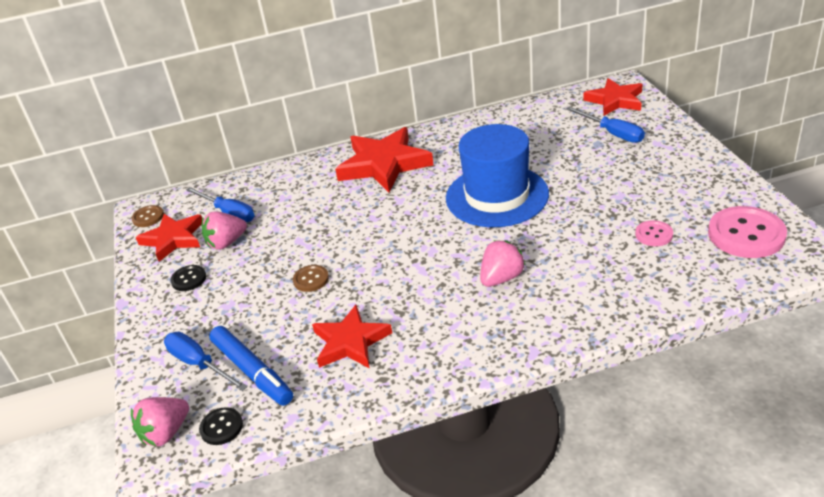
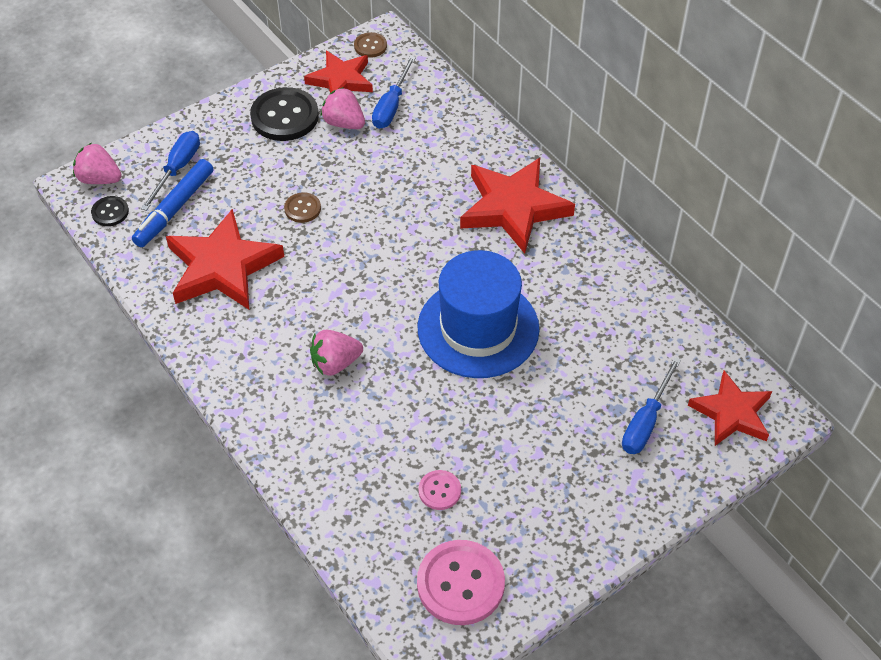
camera: 65 degrees right, 15 degrees up
black button [170,265,206,291] -> black button [250,87,319,141], size x1.96
red star [312,305,392,369] -> red star [166,209,284,309], size x1.53
pink strawberry [480,240,526,287] -> pink strawberry turned 135 degrees clockwise [310,330,363,376]

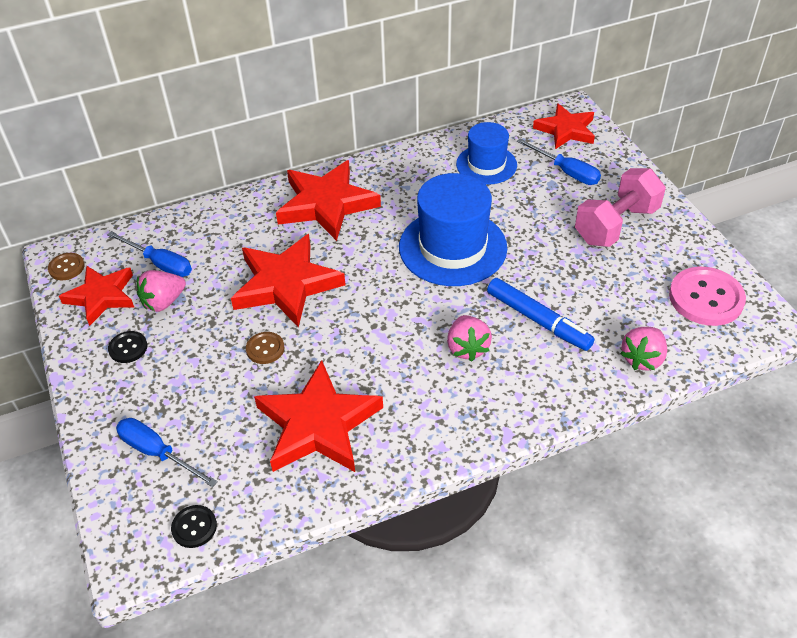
camera: 75 degrees left, 5 degrees down
pink strawberry [73,143,122,184] -> pink strawberry moved to [620,327,667,371]
blue marker [132,159,213,247] -> blue marker moved to [487,278,595,351]
black button [250,87,319,141] -> black button [108,331,147,363], size x0.51
pink button [419,470,461,510] -> none
none -> red star [231,234,345,327]
none -> blue hat [456,122,517,184]
none -> pink dumbbell [575,168,666,247]

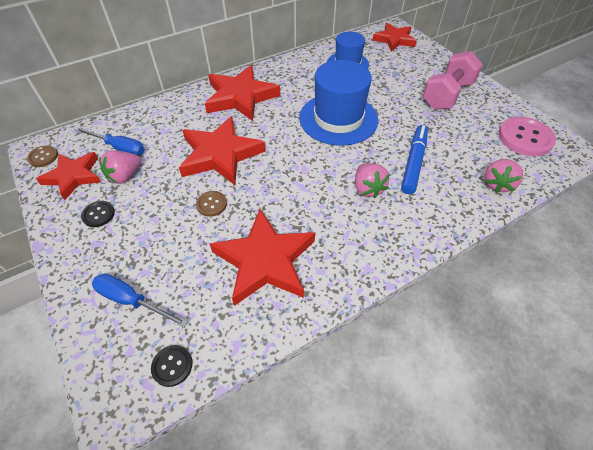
camera: 10 degrees left, 5 degrees up
blue marker [487,278,595,351] -> blue marker turned 105 degrees counterclockwise [401,125,428,194]
blue screwdriver [517,138,601,185] -> none

